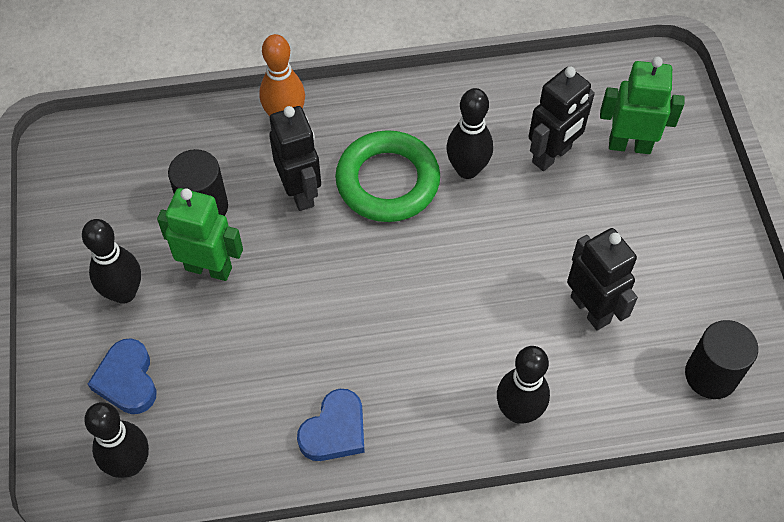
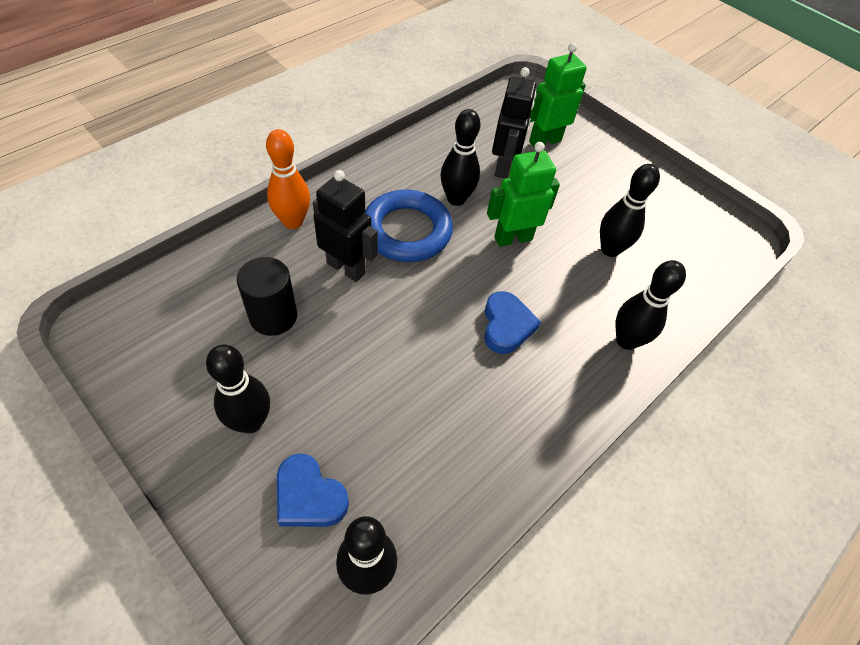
camera: 40 degrees left, 5 degrees down
green robot [157,188,243,281] -> green robot moved to [487,142,560,247]
blue heart [297,389,365,461] -> blue heart moved to [484,291,541,354]
green ring [335,130,440,222] -> blue ring [365,190,453,262]
black robot [567,228,638,330] -> black bowling pin [600,164,660,257]
black cylinder [685,320,758,399] -> none

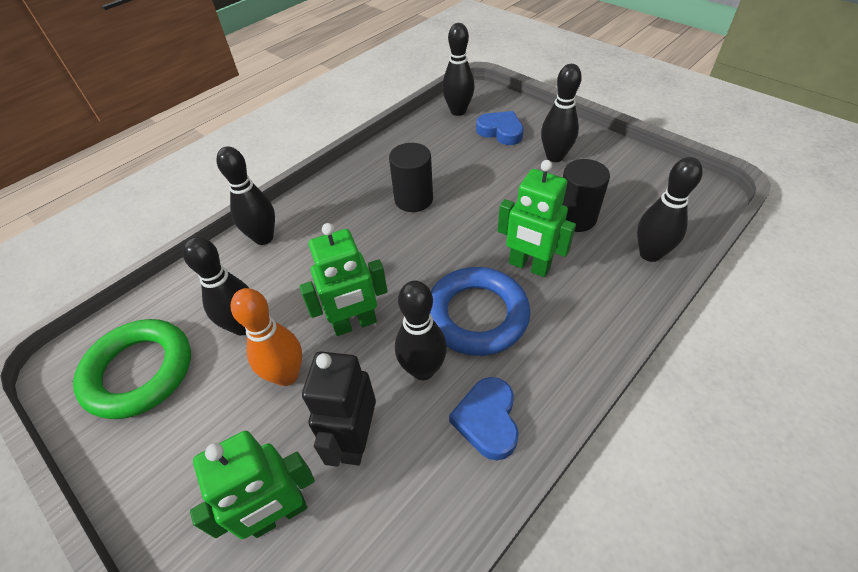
camera: 175 degrees left, 5 degrees down
orange bowling pin [266,129,310,229] -> orange bowling pin moved to [231,288,302,386]
black robot [313,170,378,282] -> green robot [498,160,576,277]
blue heart [484,291,541,354] -> blue heart moved to [449,377,519,460]
none -> green ring [73,319,191,419]
none -> black cylinder [389,143,433,212]
none -> black bowling pin [637,157,703,262]

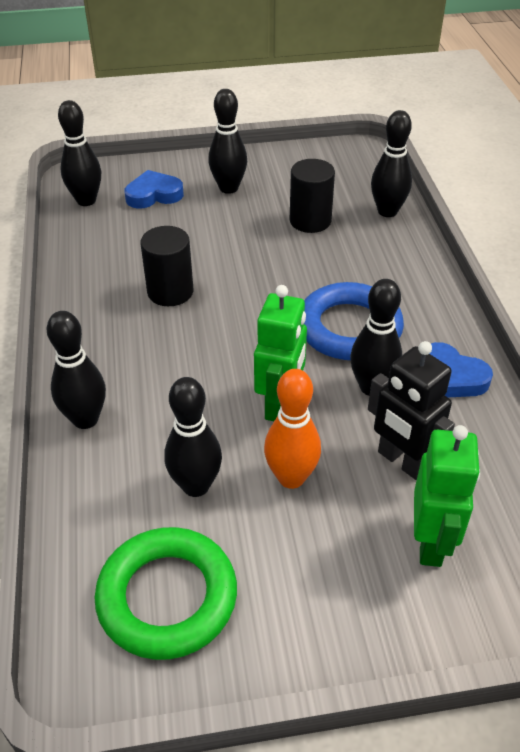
camera: 55 degrees left, 5 degrees down
green robot [498,160,576,277] -> none

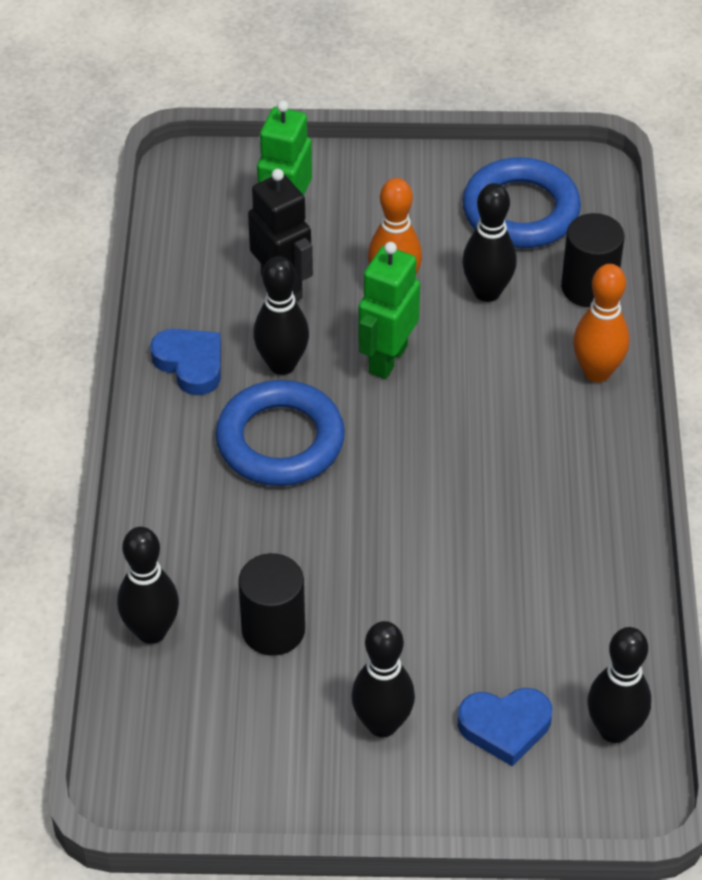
camera: 170 degrees left, 5 degrees up
black bowling pin [47,311,106,429] -> orange bowling pin [573,264,629,382]
green ring [95,527,237,660] -> blue ring [462,157,581,248]
black cylinder [141,226,194,306] -> black cylinder moved to [561,213,624,307]

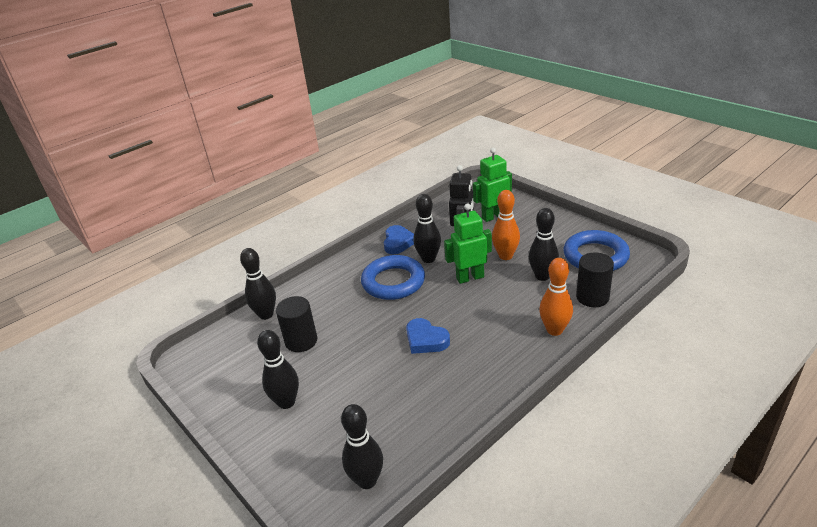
camera: 50 degrees right, 15 degrees down
blue heart [457,688,552,766] -> blue heart moved to [406,318,450,354]

